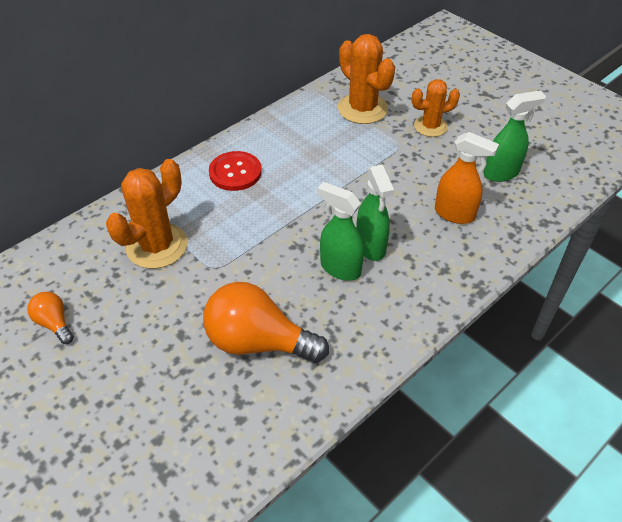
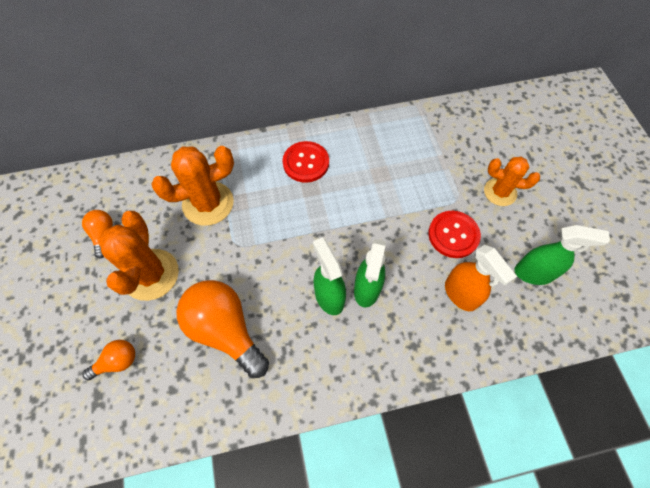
camera: 30 degrees right, 15 degrees up
orange cactus [338,34,395,124] -> orange cactus moved to [98,211,179,301]
none -> orange light bulb [82,340,135,380]
none -> red button [428,211,481,258]

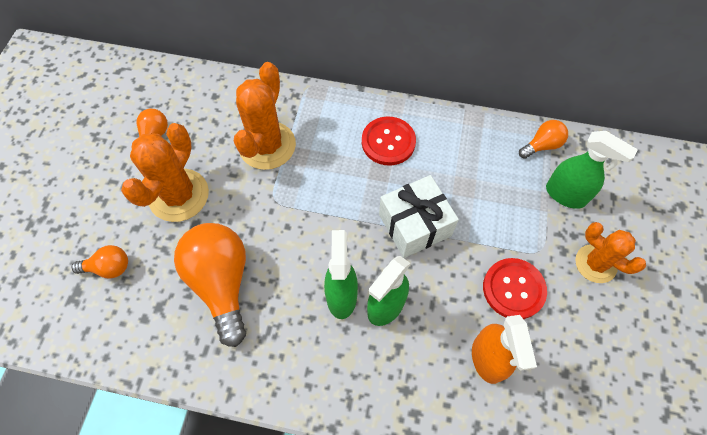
camera: 25 degrees right, 0 degrees up
orange cactus [151,146,234,226] -> orange cactus turned 75 degrees counterclockwise [234,62,296,170]
green spray bottle [514,225,610,285] -> green spray bottle moved to [546,131,638,209]
none -> white gift [379,175,459,258]
none -> orange light bulb [519,120,568,159]

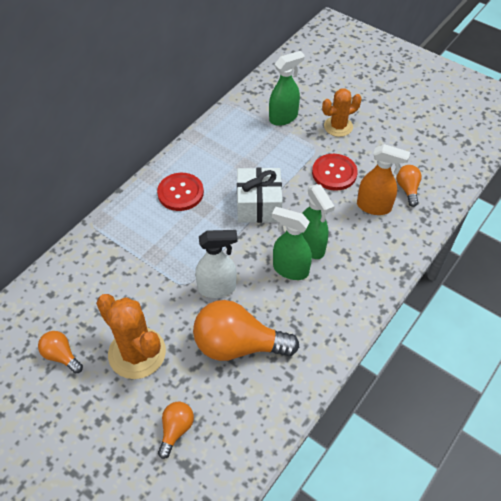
camera: 65 degrees left, 10 degrees down
orange cactus [234,62,296,170] -> none
orange light bulb [519,120,568,159] -> orange light bulb moved to [396,165,422,207]
none -> white spray bottle [195,230,238,298]

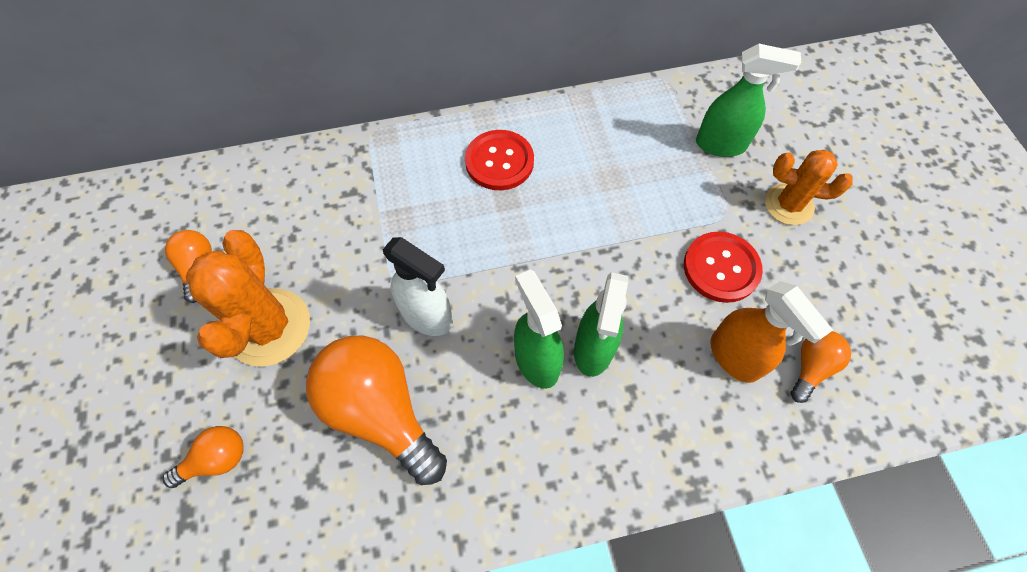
camera: 40 degrees right, 10 degrees up
white gift [237,167,282,223] -> none

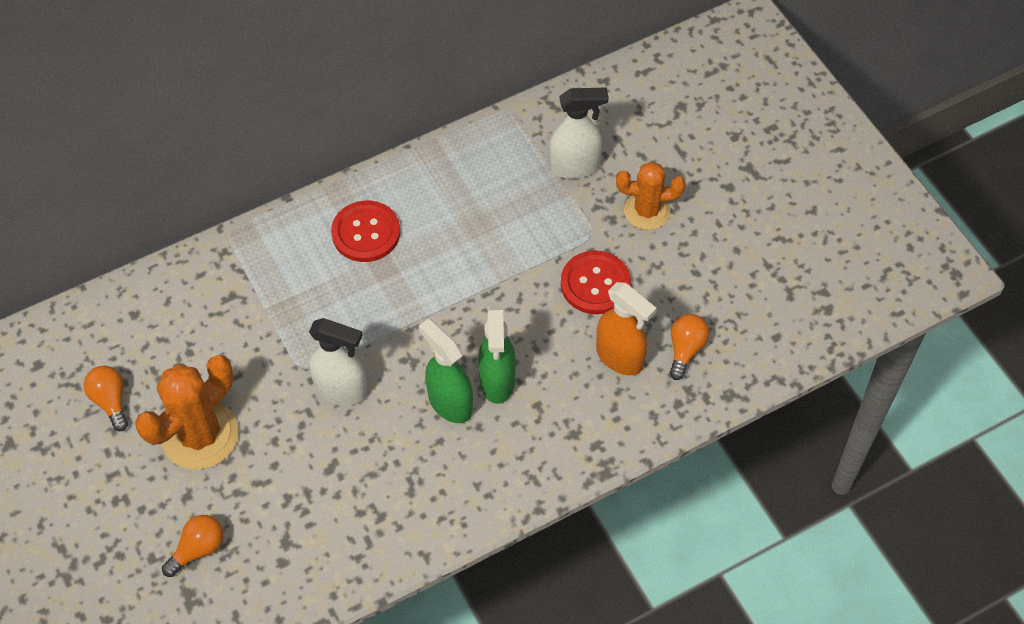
camera: 15 degrees left, 5 degrees down
orange cactus [186,230,310,367] -> orange cactus turned 60 degrees clockwise [135,355,239,470]
orange light bulb [306,335,447,485] -> none
green spray bottle [696,44,801,157] -> white spray bottle [549,87,609,179]

